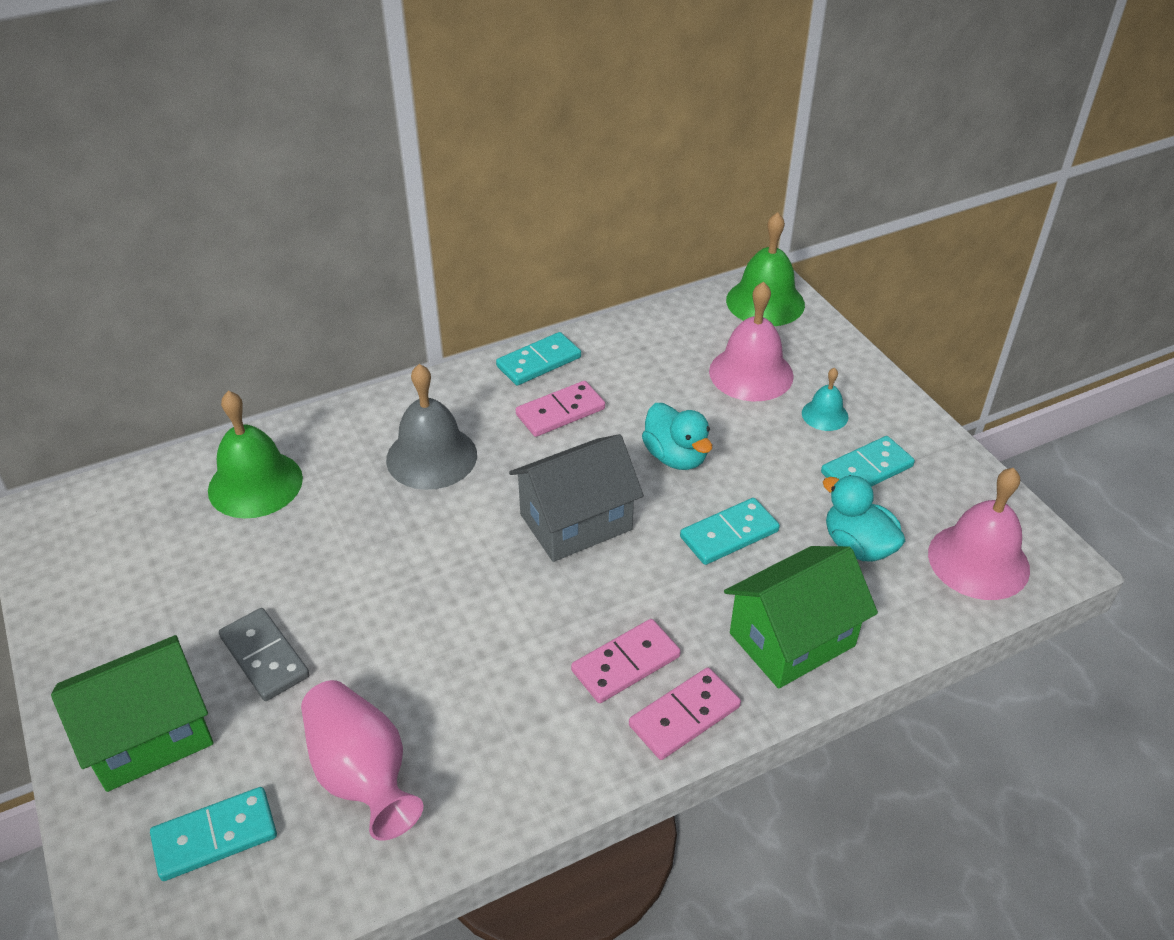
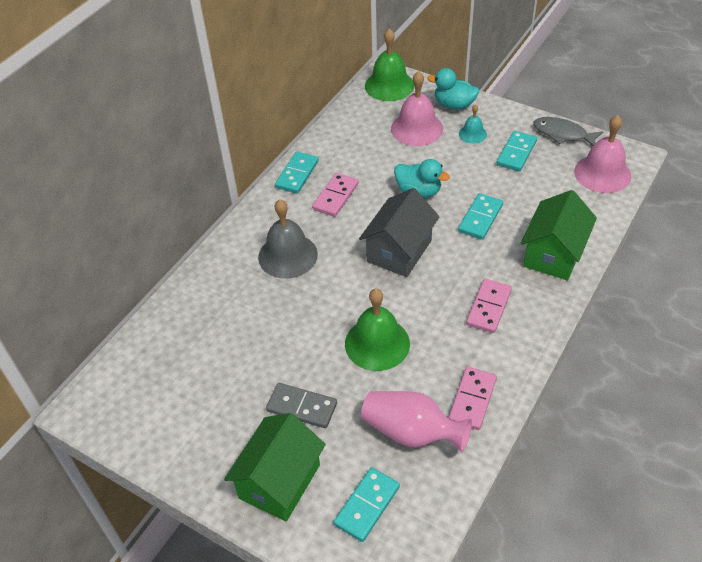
camera: 30 degrees left, 5 degrees up
green bell [208,391,303,519] -> green bell moved to [345,288,410,371]
pink domino [629,668,741,760] -> pink domino moved to [448,367,497,430]
turquoise duck [823,475,905,561] -> turquoise duck moved to [427,68,479,109]
none -> grey fish [533,117,603,146]

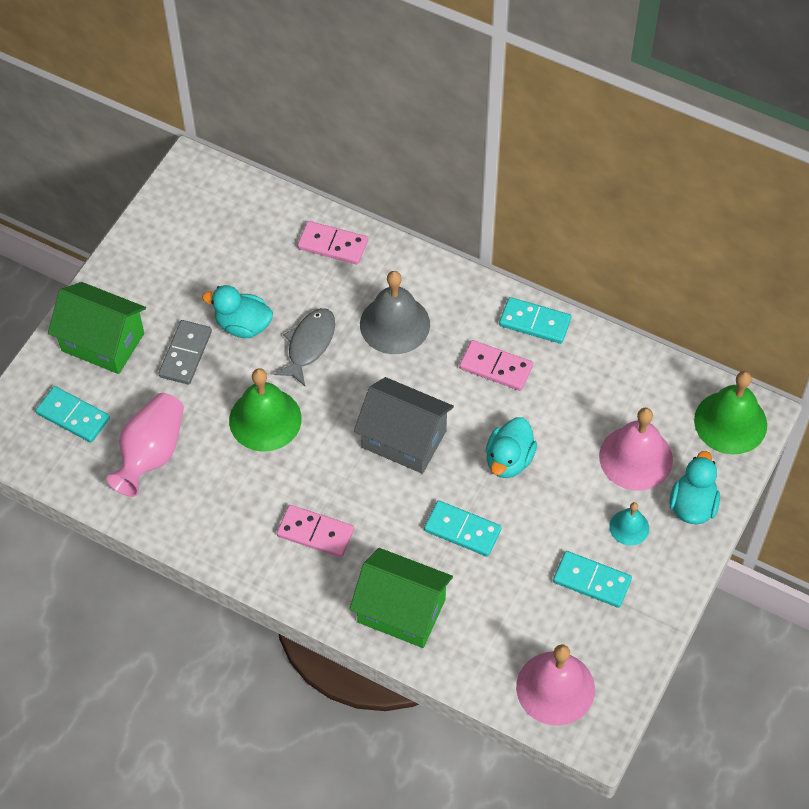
camera: 85 degrees right, 10 degrees up
pink domino [448,367,497,430] -> pink domino moved to [297,221,368,264]
grey fish [533,117,603,146] -> grey fish moved to [274,308,335,386]
none -> turquoise duck [202,285,273,338]

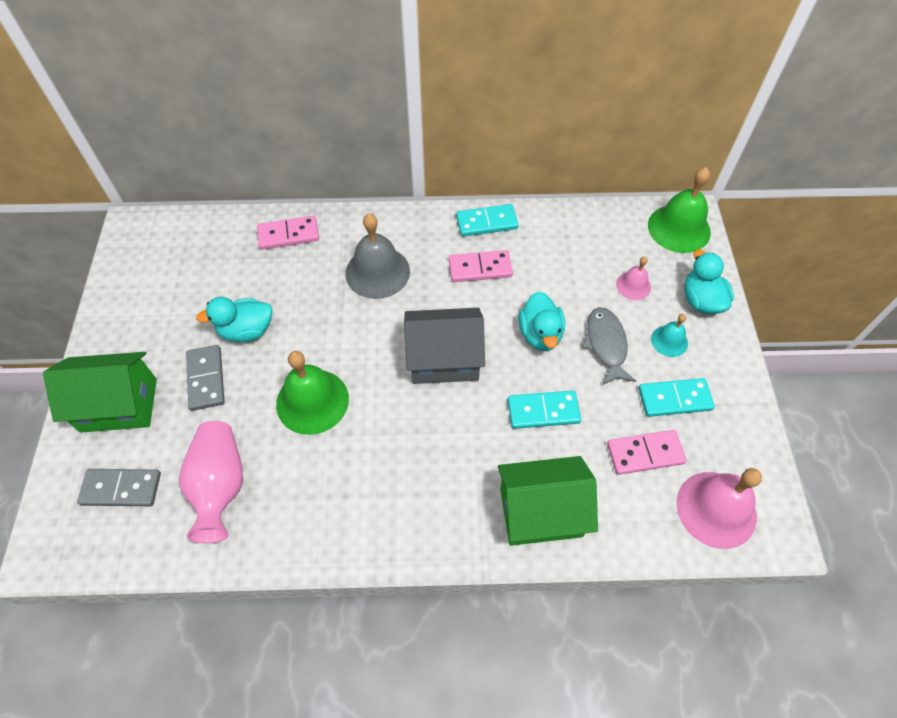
camera: 30 degrees left, 0 degrees up
turquoise domino [35,386,110,443] -> grey domino [77,469,161,506]
grey fish [274,308,335,386] -> grey fish moved to [582,307,636,385]
pink domino [277,505,354,557] -> pink domino moved to [607,430,687,475]
pink bell [599,408,673,491] -> pink bell [616,257,651,300], size x0.53

